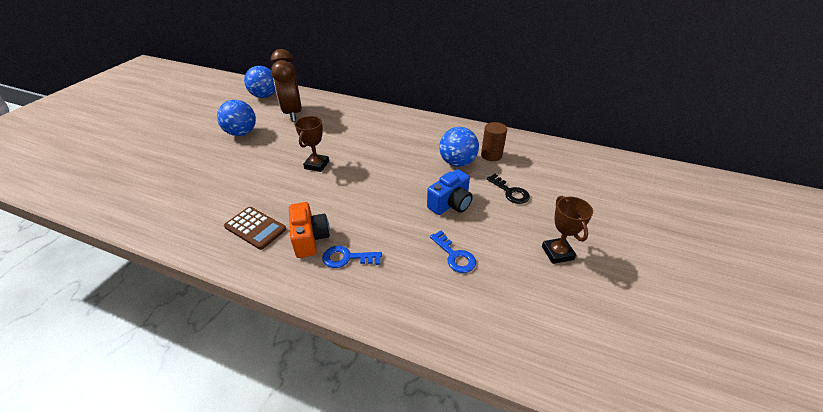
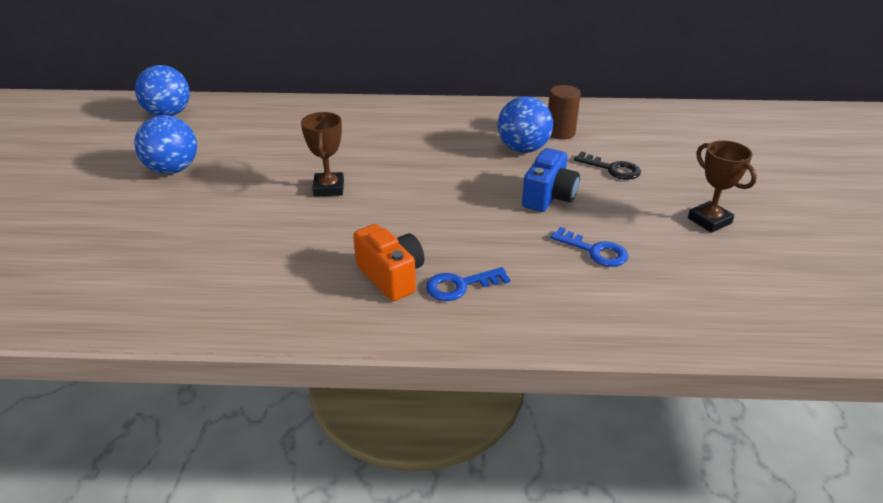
camera: 20 degrees left, 5 degrees down
brown calculator [224,207,286,250] -> none
brown clock [271,49,302,122] -> none

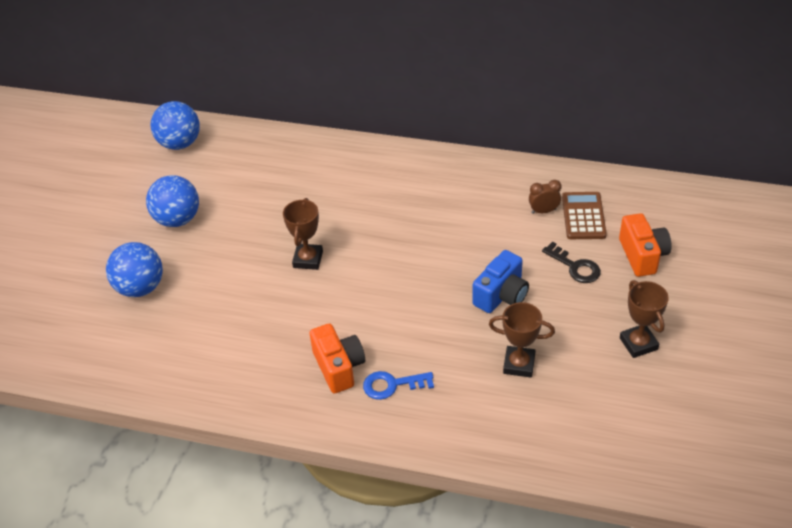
camera: 15 degrees right, 10 degrees up
blue ball [497,96,553,153] -> blue ball moved to [106,242,163,297]
brown cylinder [548,85,581,139] -> brown clock [529,180,562,214]
blue key [550,227,628,267] -> brown trophy [489,302,555,377]
none -> brown calculator [562,192,607,239]
none -> orange camera [619,213,671,277]

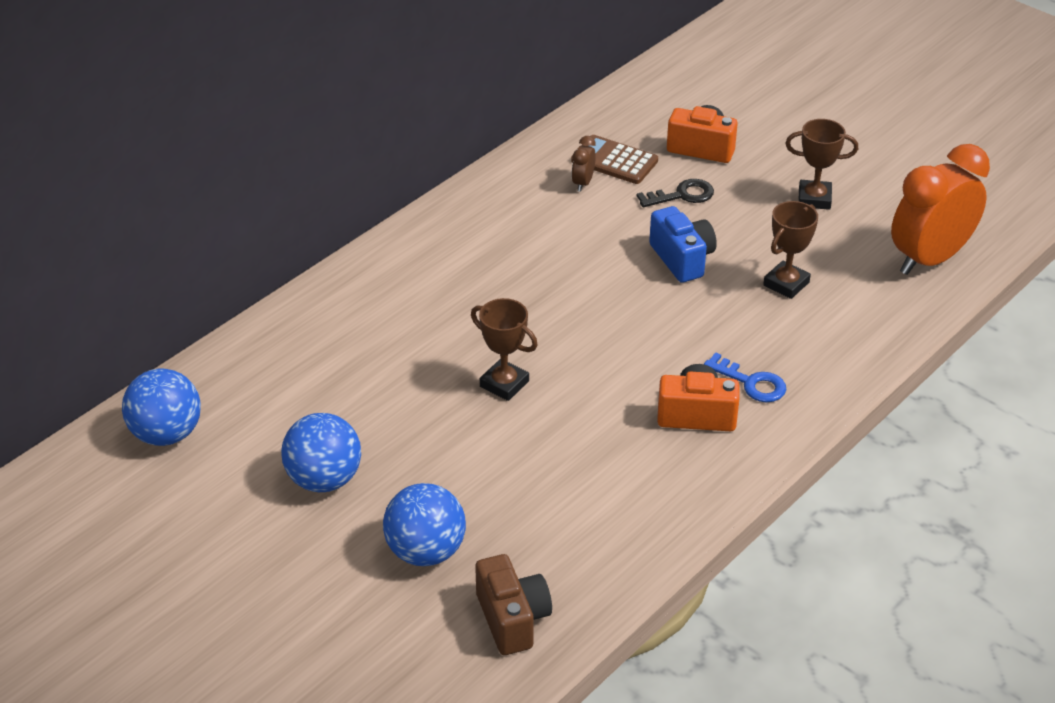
camera: 65 degrees left, 5 degrees down
blue key [363,371,434,400] -> blue key turned 75 degrees counterclockwise [704,352,786,402]
none -> brown camera [475,554,552,655]
none -> orange clock [891,144,990,275]

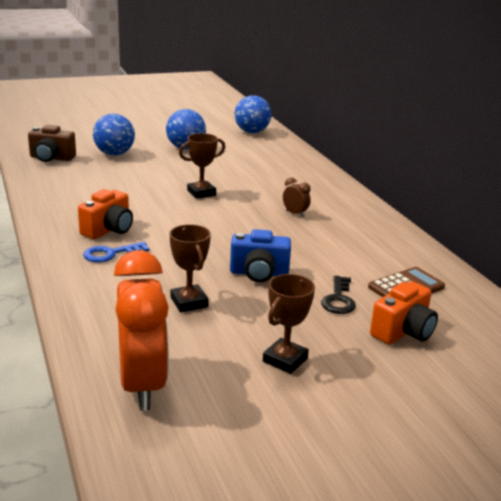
camera: 115 degrees right, 15 degrees down
brown clock [571,136,596,192] -> brown clock moved to [283,178,311,217]

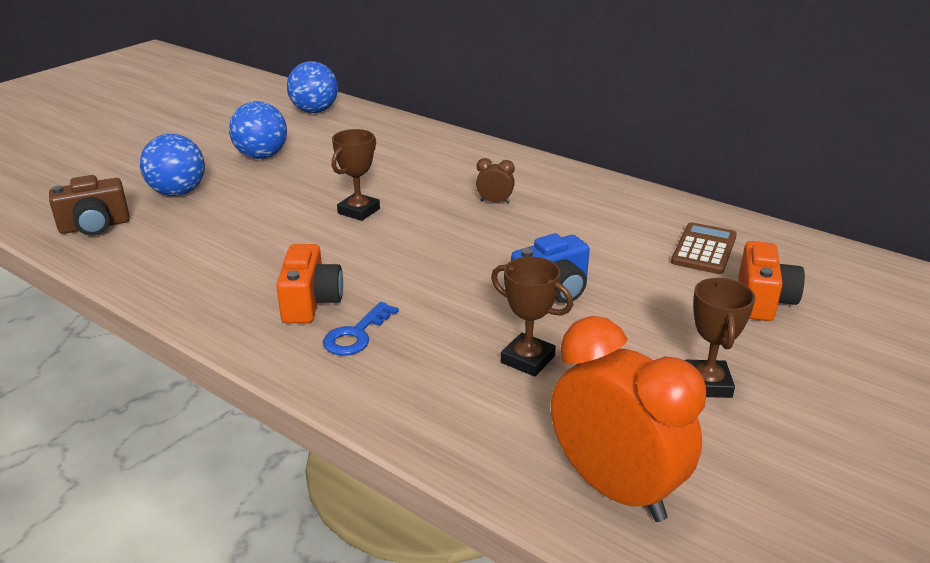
camera: 30 degrees left, 5 degrees up
black key [321,276,356,314] -> none

